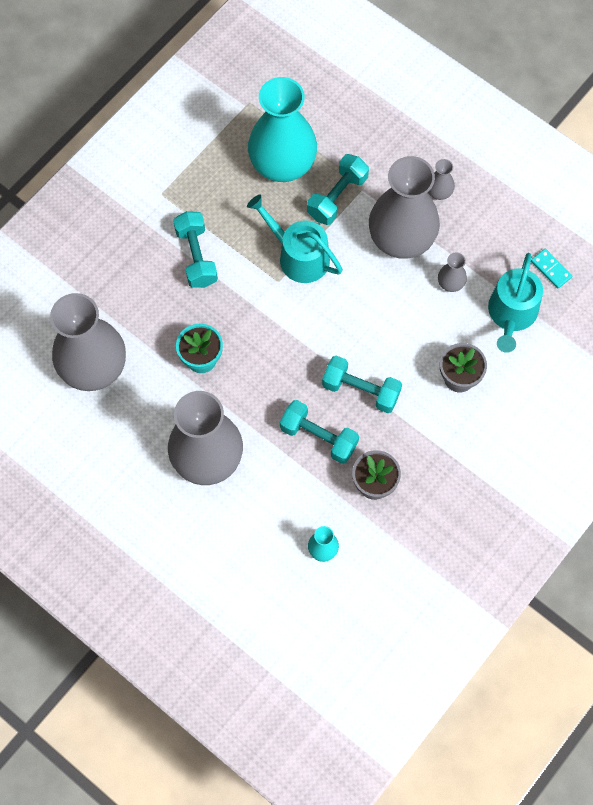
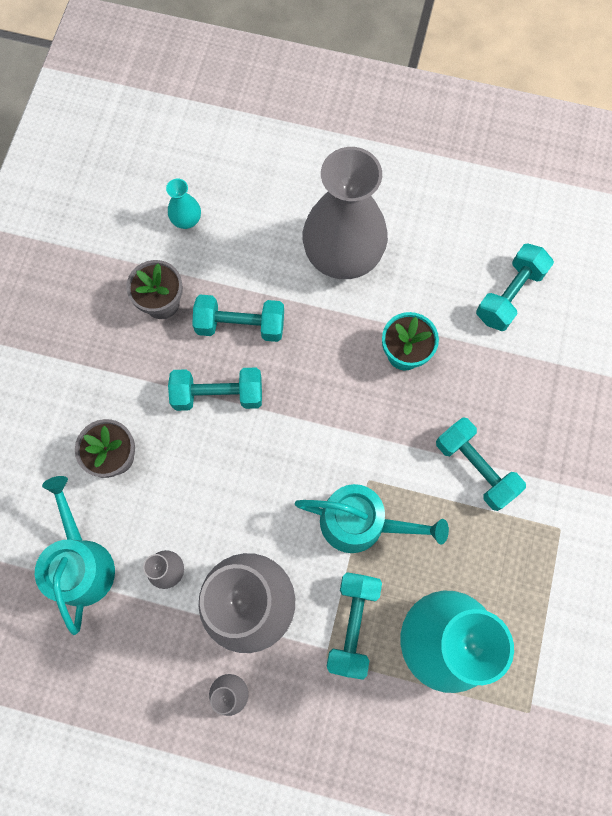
camera: 155 degrees right, 5 degrees up
grey vase [50,293,126,391] -> turquoise dumbbell [476,243,554,331]
turquoise domino [531,249,572,288] -> none

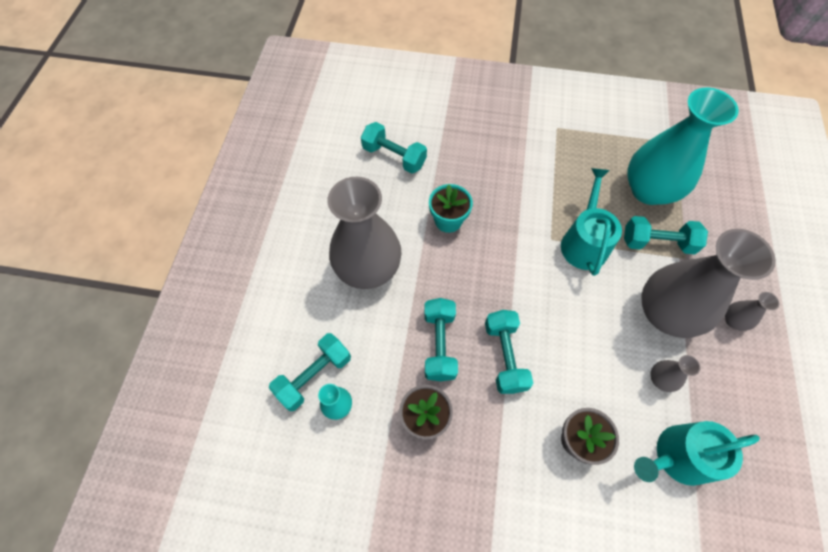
camera: 95 degrees left, 10 degrees down
turquoise dumbbell [436,417,526,511] -> turquoise dumbbell moved to [269,333,351,411]

